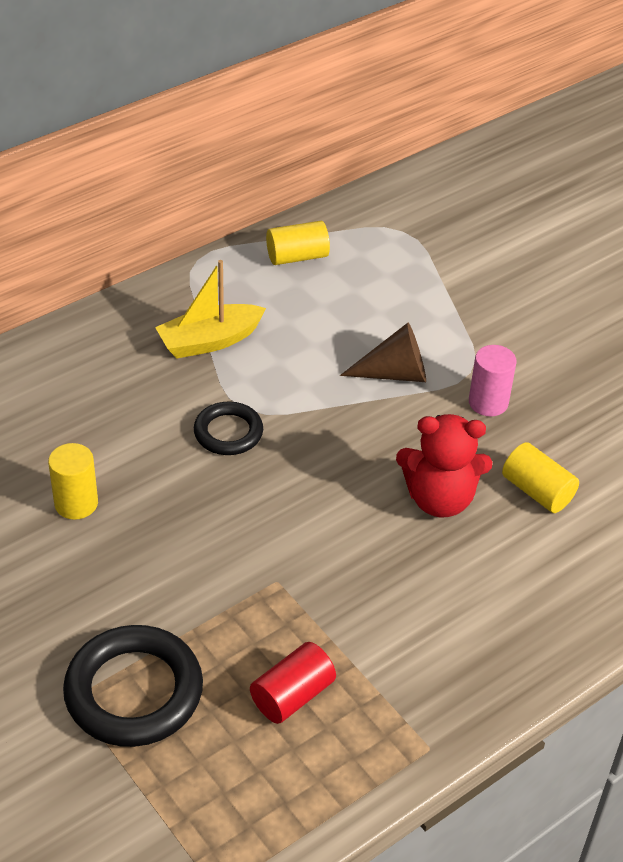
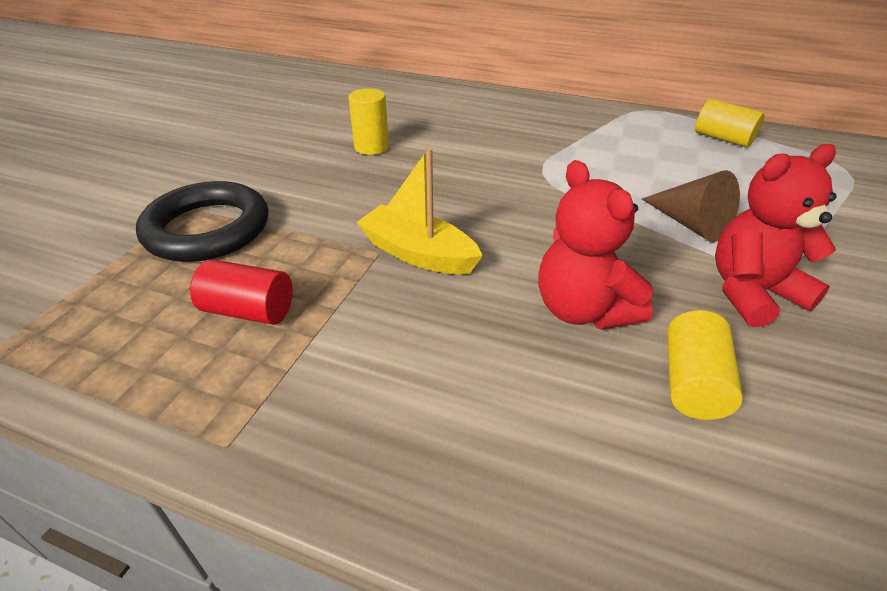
camera: 60 degrees right, 5 degrees down
yellow boat [155,260,266,359] -> yellow boat moved to [356,148,483,275]
black ring [194,402,263,455] -> none
pink cylinder [469,345,517,416] -> red teddy bear [715,144,836,327]

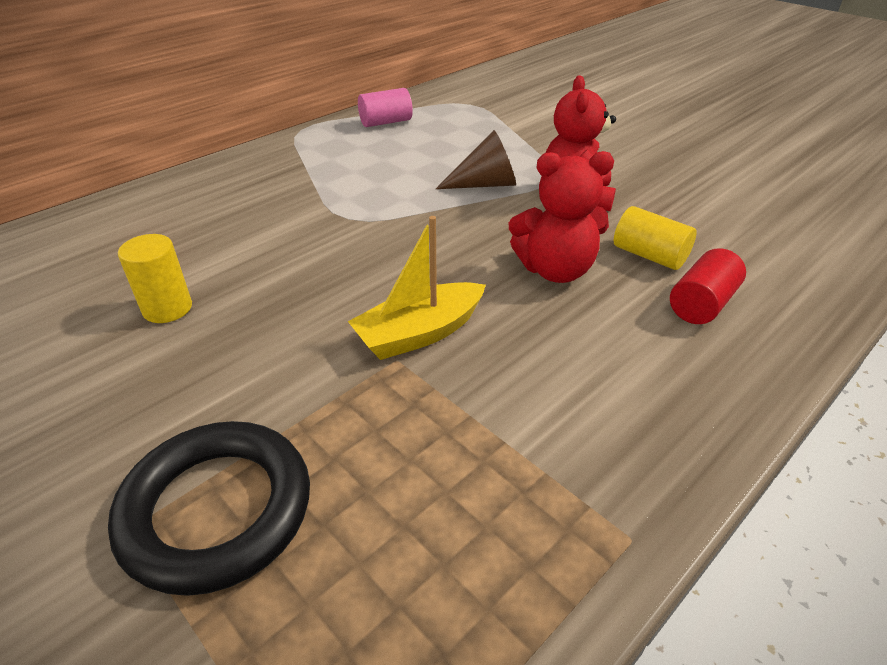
camera: 65 degrees left, 0 degrees up
red cylinder [190,259,293,325] -> red cylinder moved to [670,248,746,324]
yellow cylinder [695,99,765,148] -> pink cylinder [358,88,413,127]

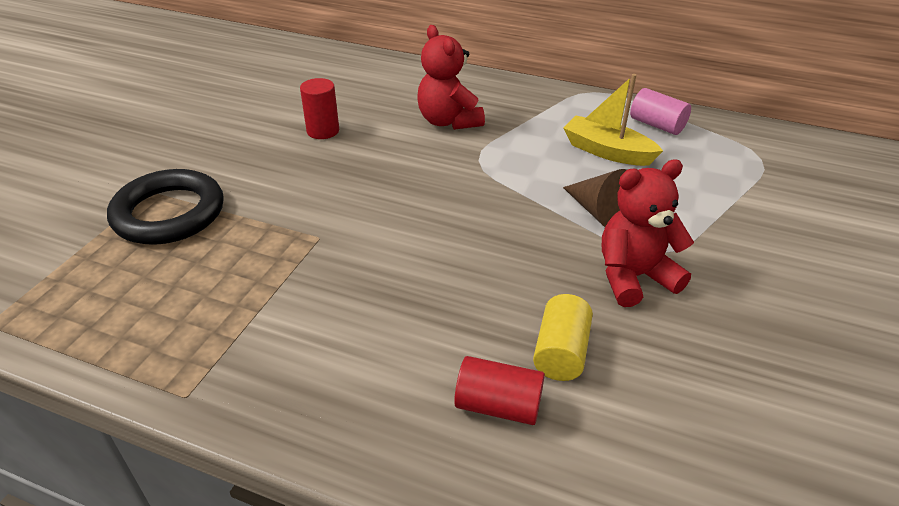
camera: 65 degrees right, 0 degrees up
yellow cylinder [118,234,192,323] -> red cylinder [300,78,339,139]
yellow boat [348,216,486,360] -> yellow boat moved to [563,74,663,166]
red teddy bear [509,151,614,283] -> red teddy bear moved to [417,25,485,130]

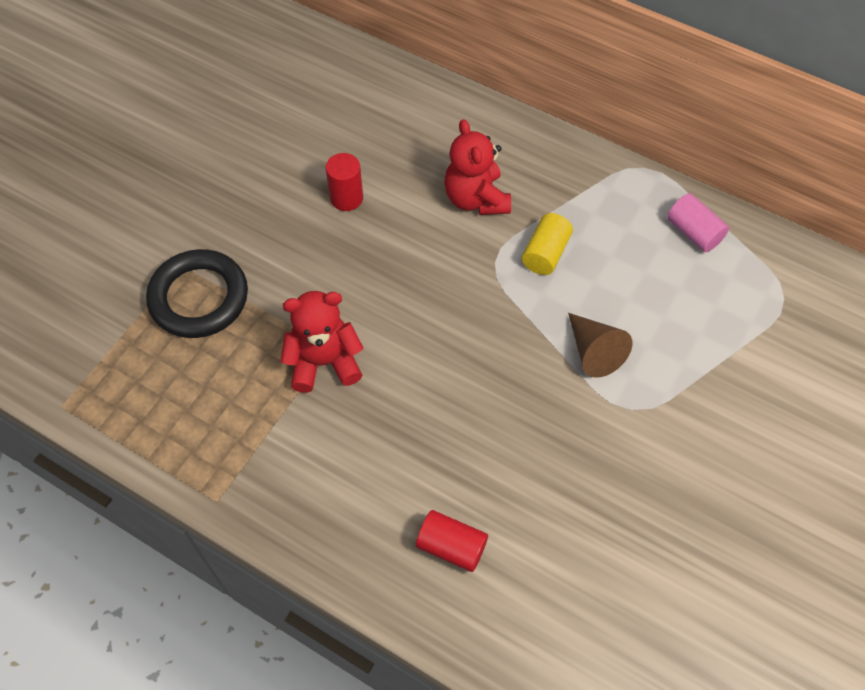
camera: 10 degrees right, 20 degrees up
yellow cylinder [533,294,593,381] -> yellow cylinder moved to [522,213,573,275]
yellow boat [563,74,663,166] -> none
red teddy bear [602,159,694,307] -> red teddy bear moved to [281,291,364,393]

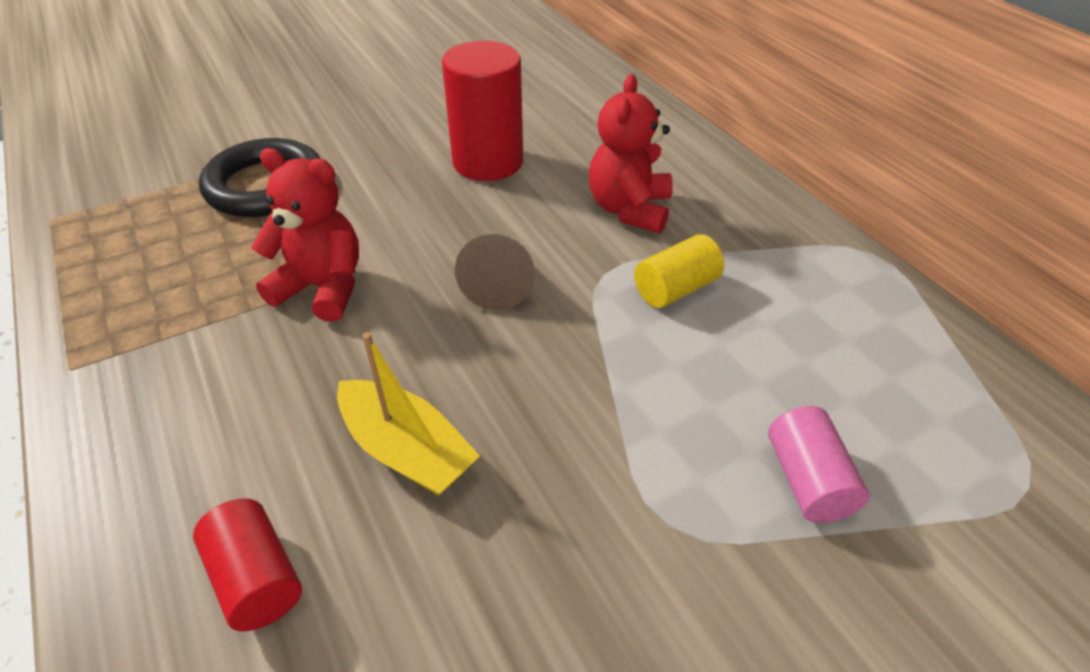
camera: 30 degrees right, 15 degrees down
red cylinder [326,153,363,211] -> red cylinder [442,41,523,181], size x1.77
brown cone [568,313,632,378] -> brown cone moved to [455,234,535,310]
pink cylinder [667,193,729,252] -> pink cylinder moved to [768,406,870,523]
none -> yellow boat [337,332,480,496]

